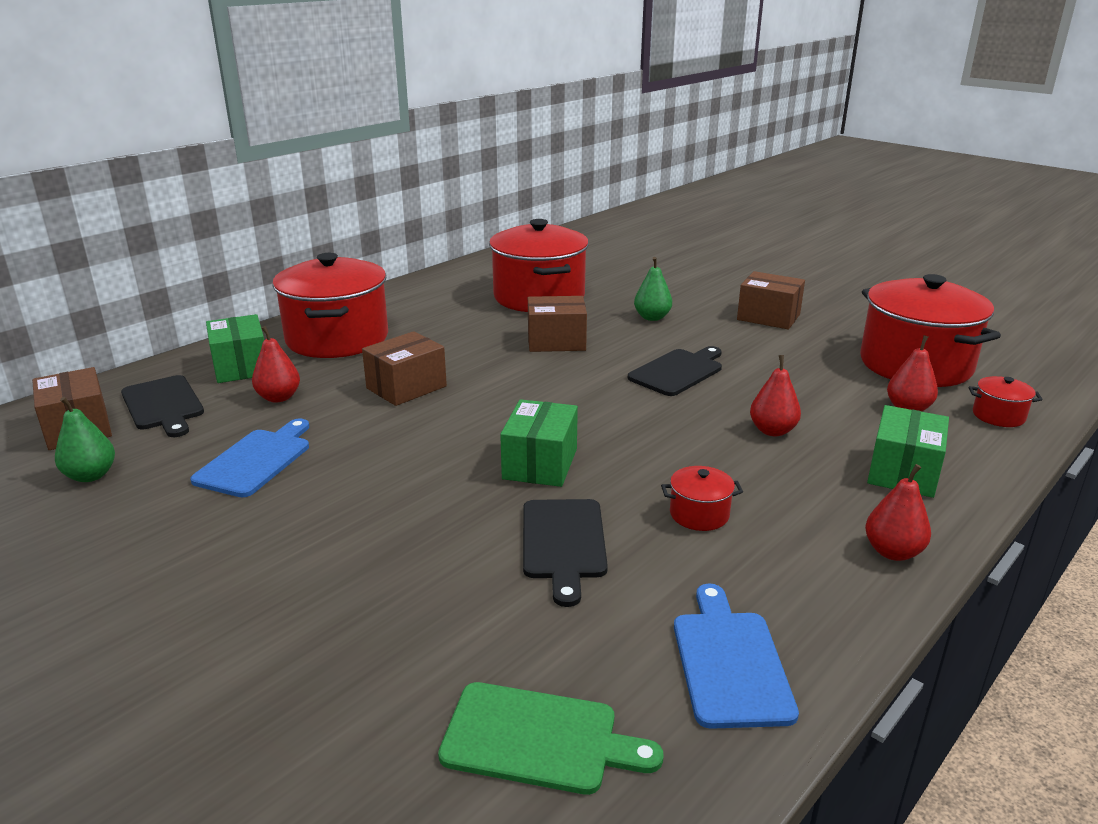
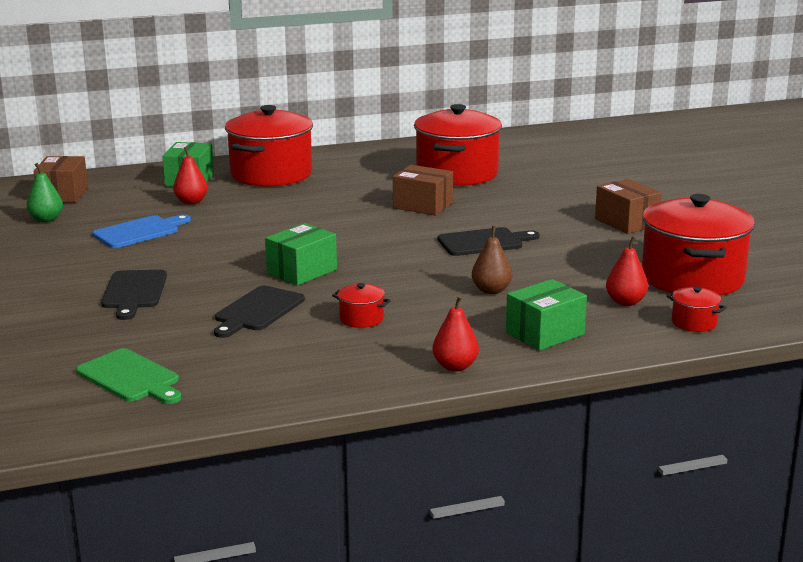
camera: 30 degrees right, 5 degrees down
black cutting board [121,375,204,437] -> black cutting board moved to [101,270,167,320]
brown box [362,331,447,406] -> none
green pear [634,257,672,321] -> none
blue cutting board [674,584,799,729] -> none
red pear [750,355,801,436] -> brown pear [472,226,512,294]

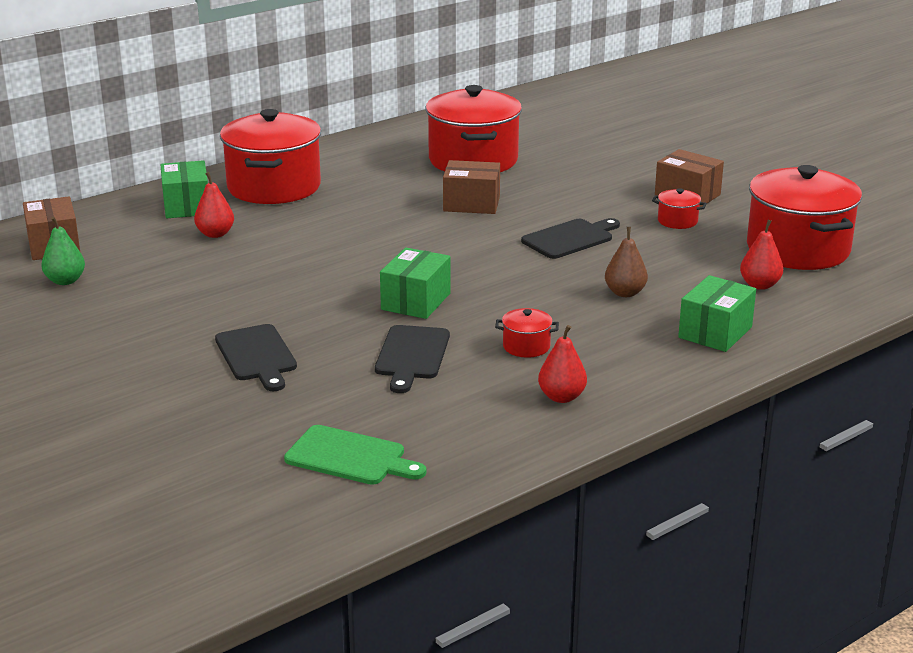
camera: 20 degrees left, 5 degrees up
blue cutting board [92,214,191,248] -> none
red pear [432,296,479,371] -> red pear moved to [538,325,587,403]
red pot [667,287,727,332] -> red pot moved to [652,188,707,229]

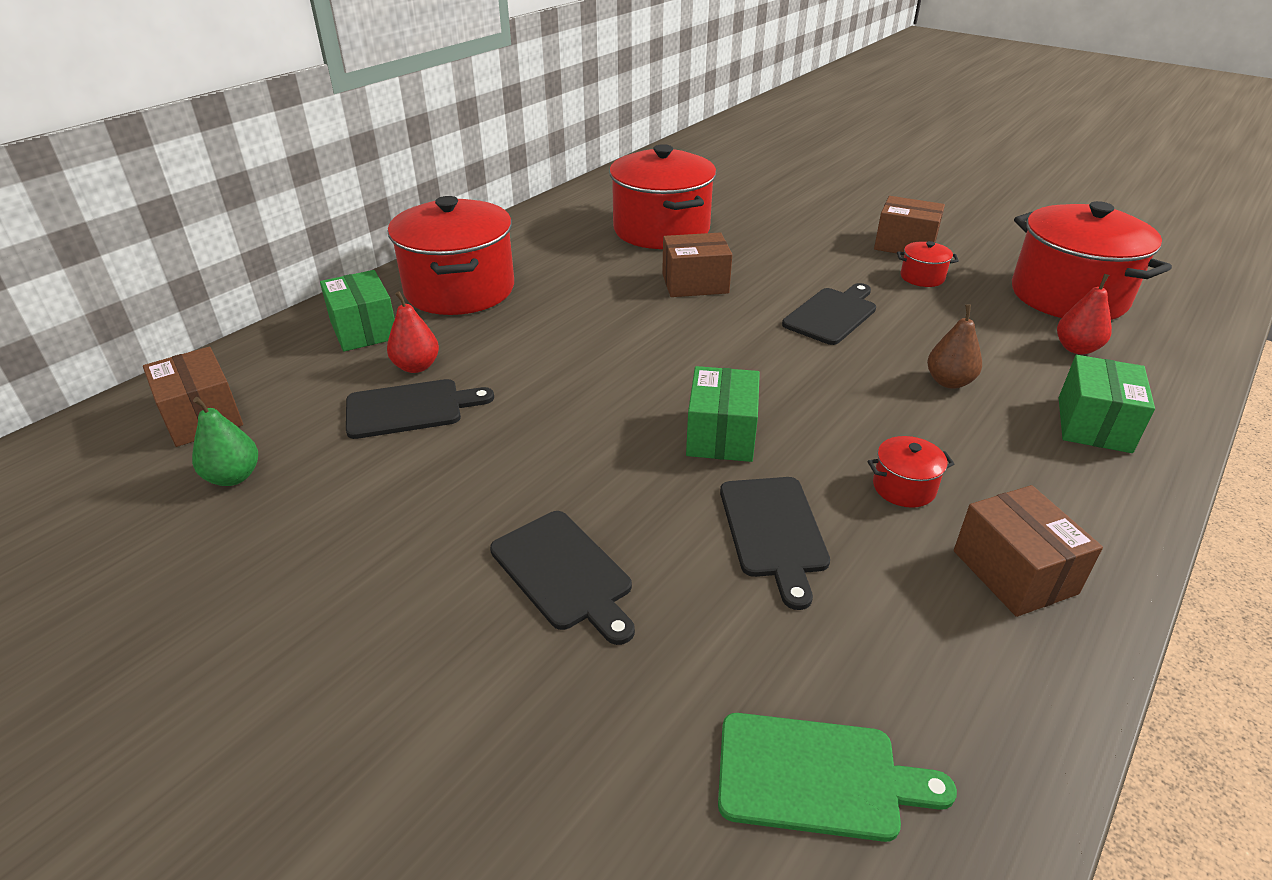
camera: 15 degrees left, 10 degrees up
red pear [538,325,587,403] -> brown box [954,485,1103,617]
none -> black cutting board [346,379,494,439]

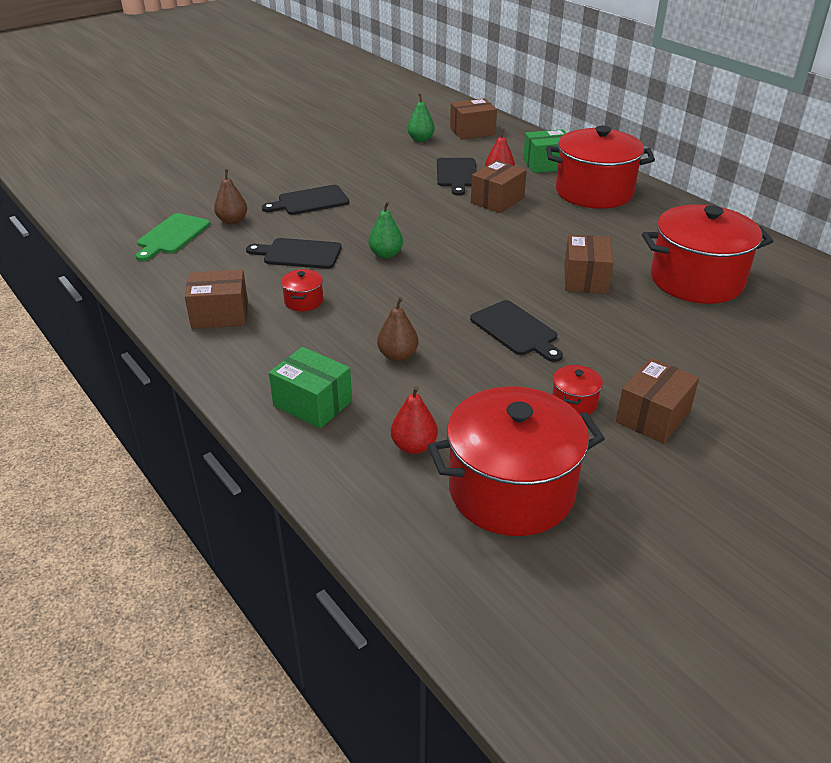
camera: 105 degrees right, 0 degrees up
green box [686,366,760,462] -> green pear [368,201,403,258]
none -> brown pear [214,169,247,225]
none -> brown box [471,160,527,213]

